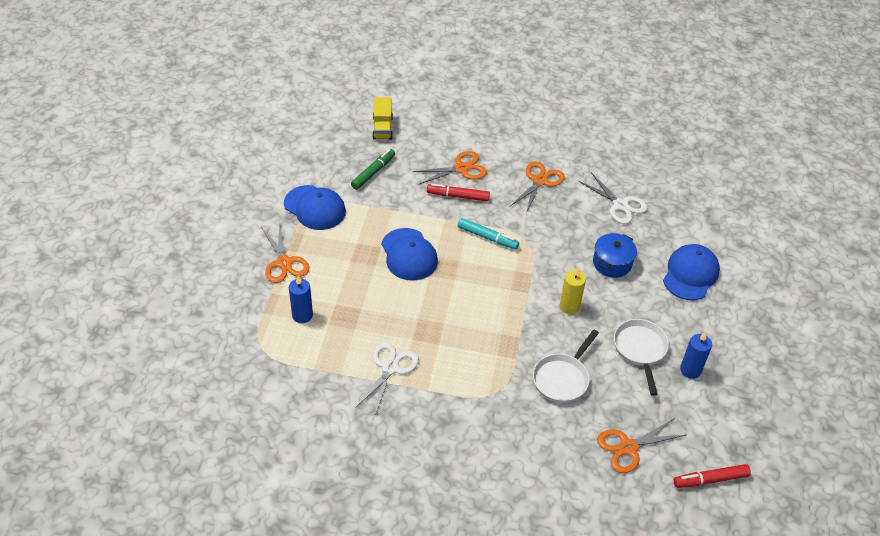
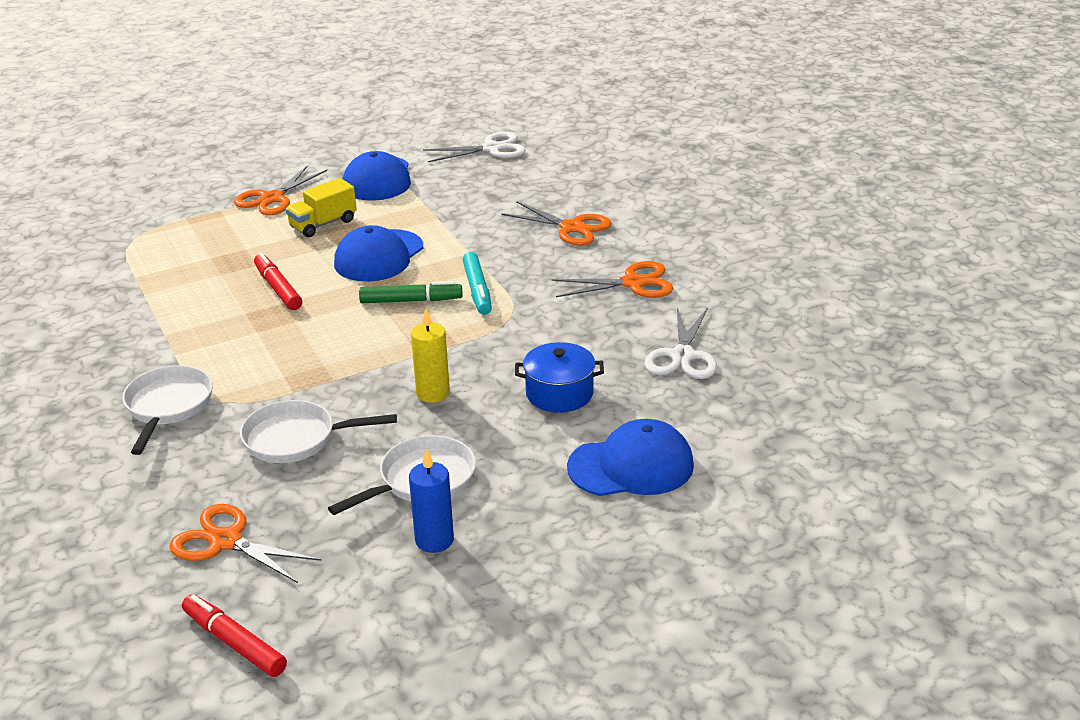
camera: 55 degrees right, 15 degrees down
blue candle [289,276,313,323] -> none
green marker [351,149,395,190] -> green marker moved to [359,281,462,303]
white scissors [355,342,419,416] -> white scissors moved to [423,131,526,162]
yellow truck [372,97,393,140] -> yellow truck moved to [286,178,357,237]
red marker [427,184,490,201] -> red marker moved to [254,253,302,310]
none -> white pan [123,365,213,455]

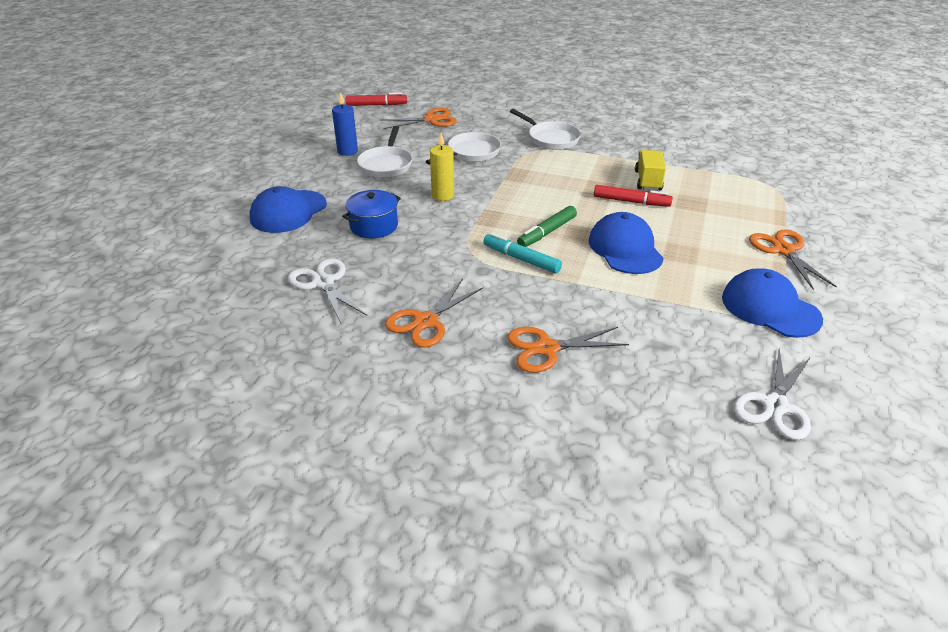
camera: 135 degrees right, 5 degrees up
yellow truck [286,178,357,237] -> yellow truck moved to [635,150,666,191]

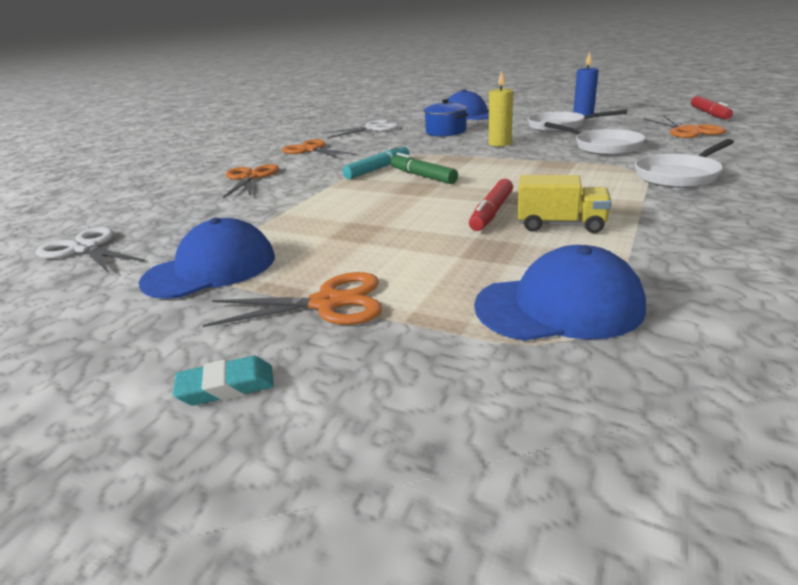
camera: 100 degrees right, 10 degrees down
blue cap [589,212,664,274] -> blue cap moved to [474,245,646,341]
none -> turquoise eraser [173,356,274,405]

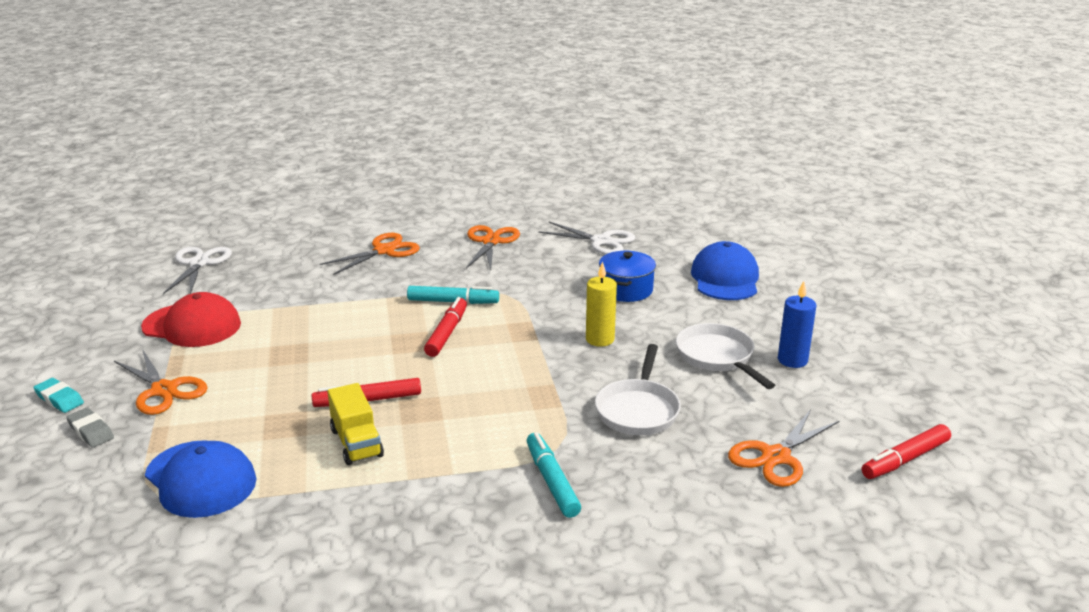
camera: 50 degrees right, 0 degrees up
blue cap [139,218,275,299] -> red cap [141,292,241,347]
green marker [391,153,458,184] -> red marker [424,297,467,357]
white pan [635,139,734,188] -> turquoise marker [527,432,581,518]
none -> grey eraser [66,407,114,448]

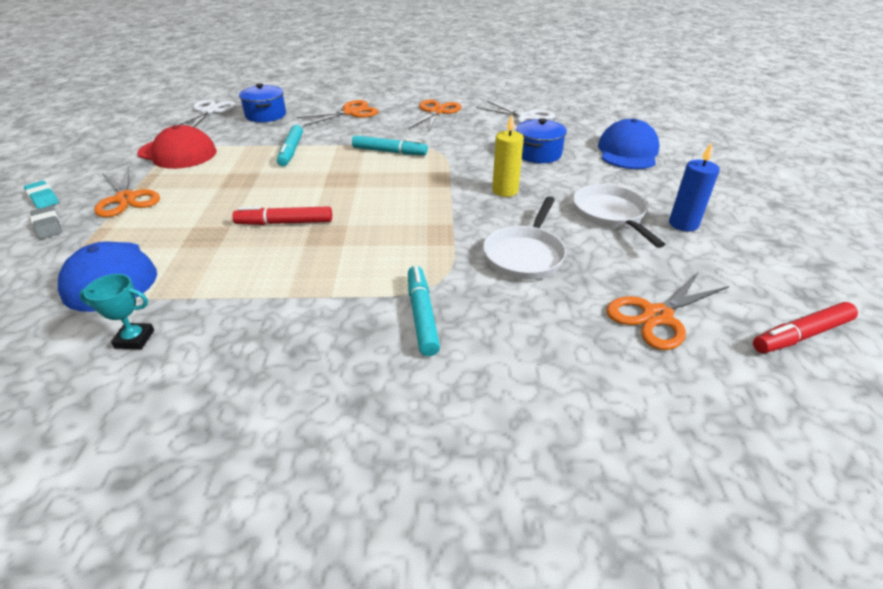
camera: 10 degrees right, 10 degrees up
yellow truck [327,383,384,465] -> none
red marker [424,297,467,357] -> none
none -> turquoise trophy [79,274,154,349]
none -> blue pot [239,83,286,122]
none -> turquoise marker [277,125,303,166]

